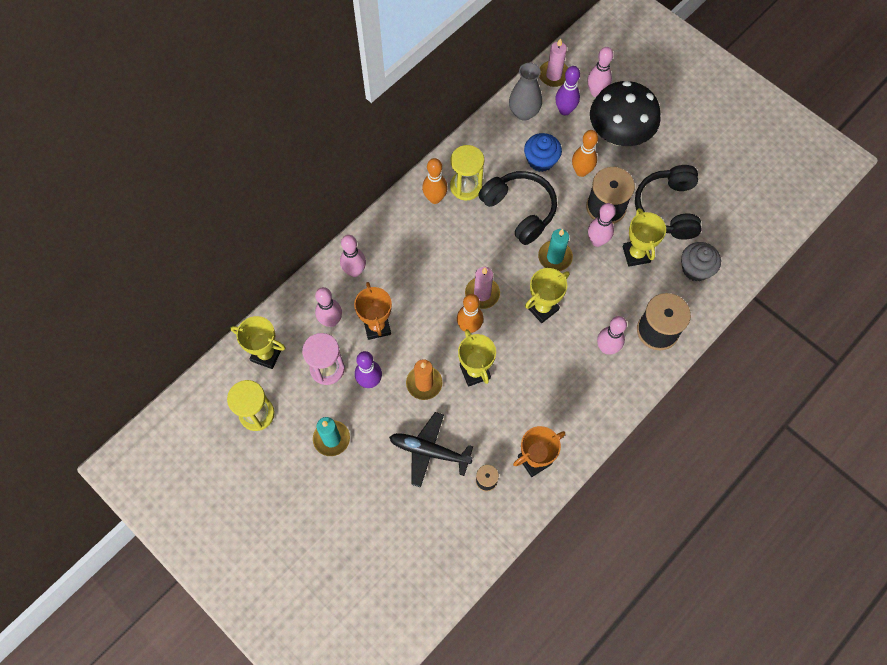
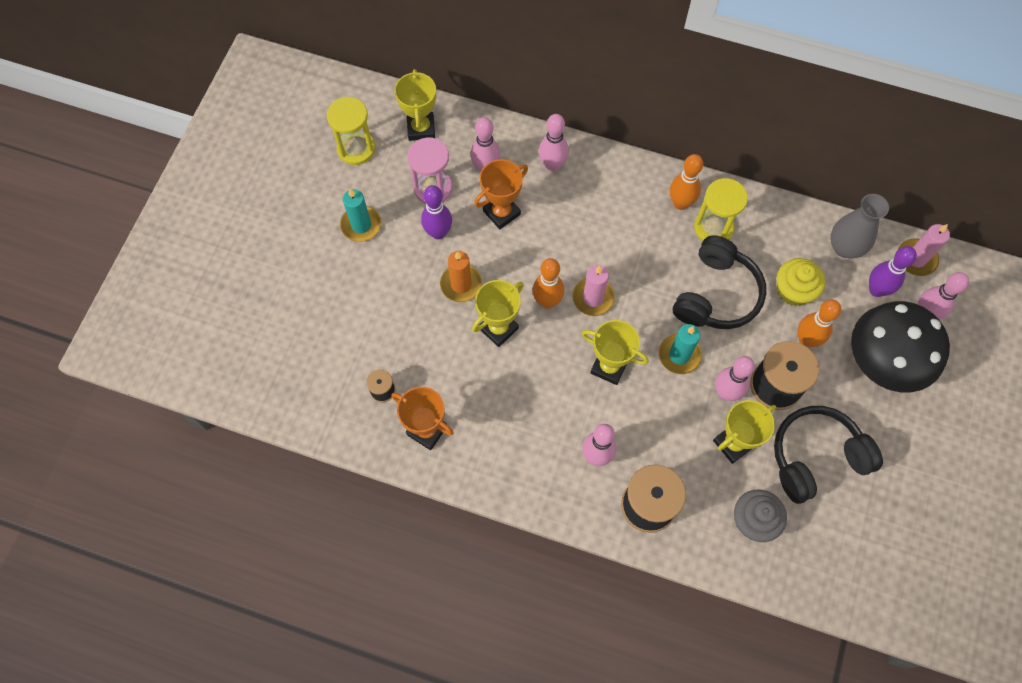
camera: 65 degrees right, 0 degrees up
black plane [389,412,473,487] -> none
blue cupcake [524,133,562,172] -> yellow cupcake [777,258,825,306]

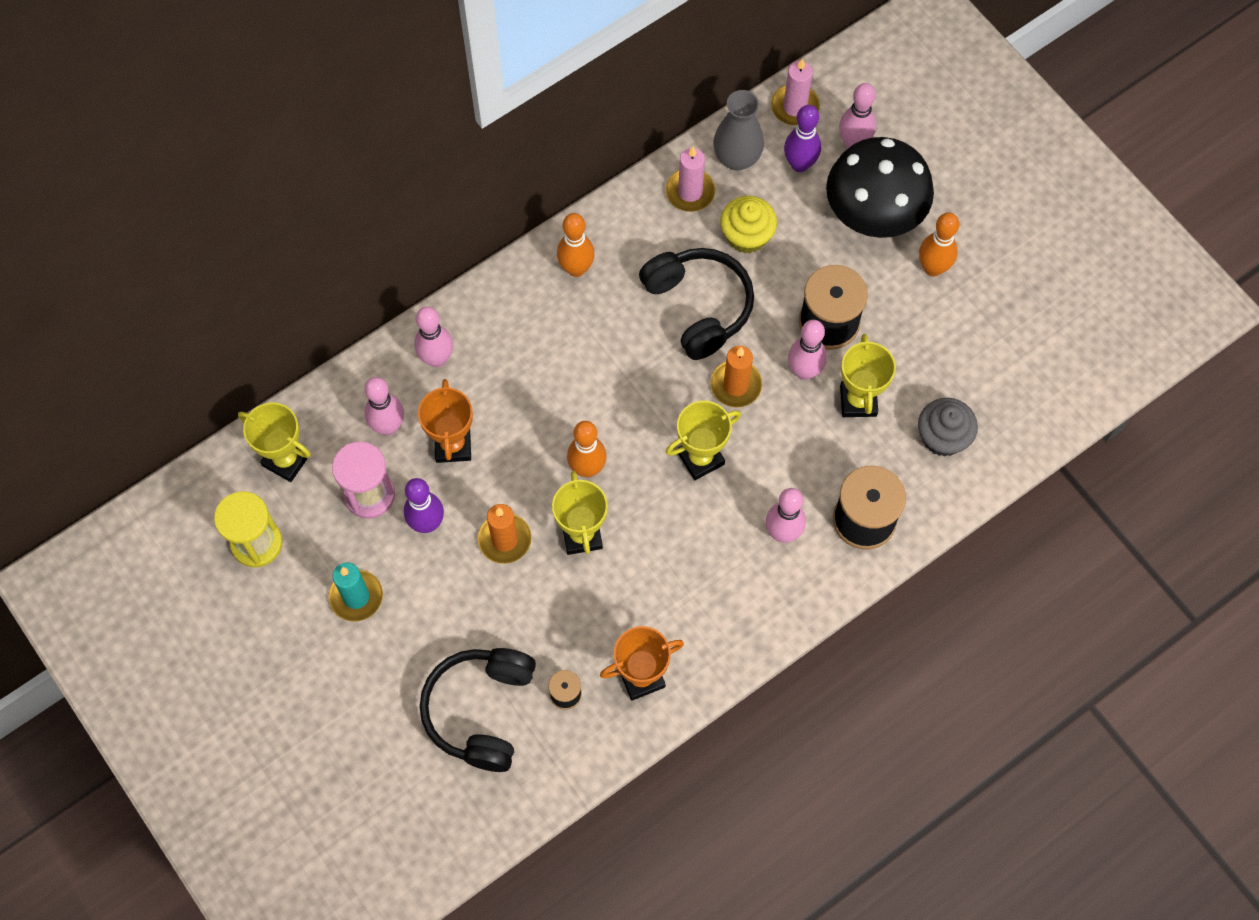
camera: 55 degrees left, 0 degrees up
pink candle [572,265,615,316] -> pink candle moved to [665,147,715,212]
turquoise candle [659,324,702,374] -> orange candle [710,346,762,407]
yellow hourglass [694,178,748,241] -> none
black headphones [774,406,883,504] -> black headphones moved to [420,648,536,772]
orange bowling pin [797,299,841,347] -> orange bowling pin moved to [919,212,959,276]

